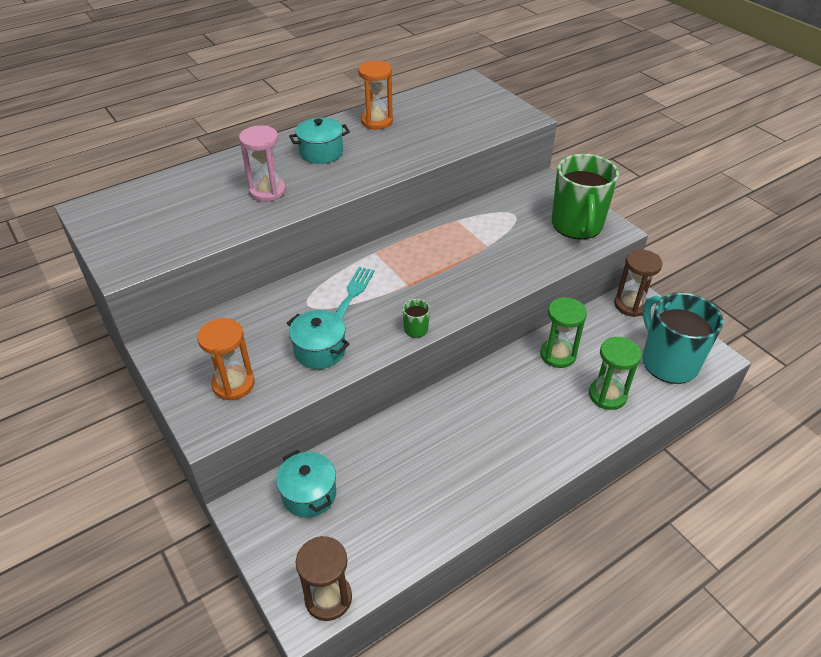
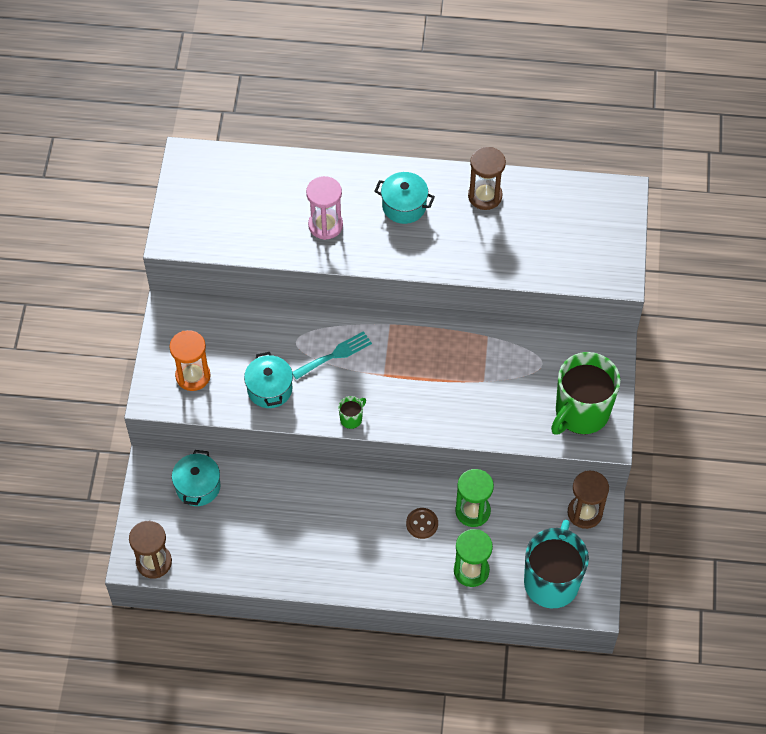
camera: 40 degrees right, 15 degrees up
orange hourglass [358,61,393,130] -> brown hourglass [468,147,506,210]
none -> brown button [406,508,438,539]

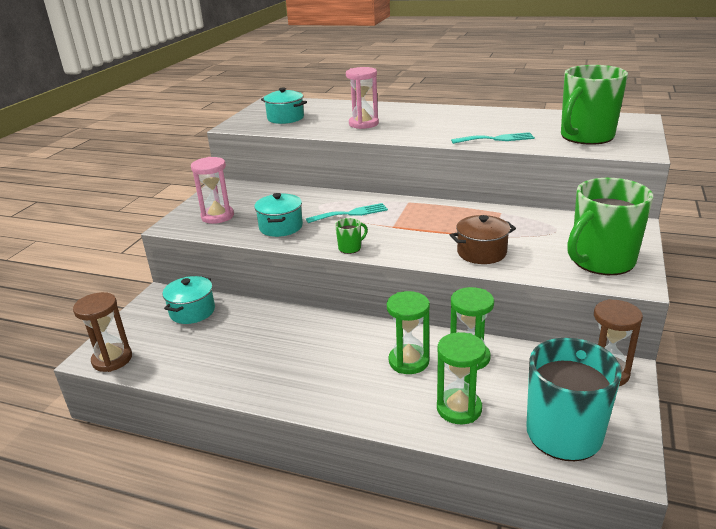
camera: 15 degrees right, 30 degrees down
orange hourglass [169,330,211,391] -> pink hourglass [191,157,234,224]
turquoise pot [374,172,435,224] -> turquoise pot moved to [261,88,307,124]
brown button [406,508,438,539] -> green hourglass [387,291,430,374]
brown hourglass [468,147,506,210] -> none
none -> brown pot [450,215,516,264]
none -> turquoise fork [451,132,535,144]
none -> green mug [561,65,628,145]

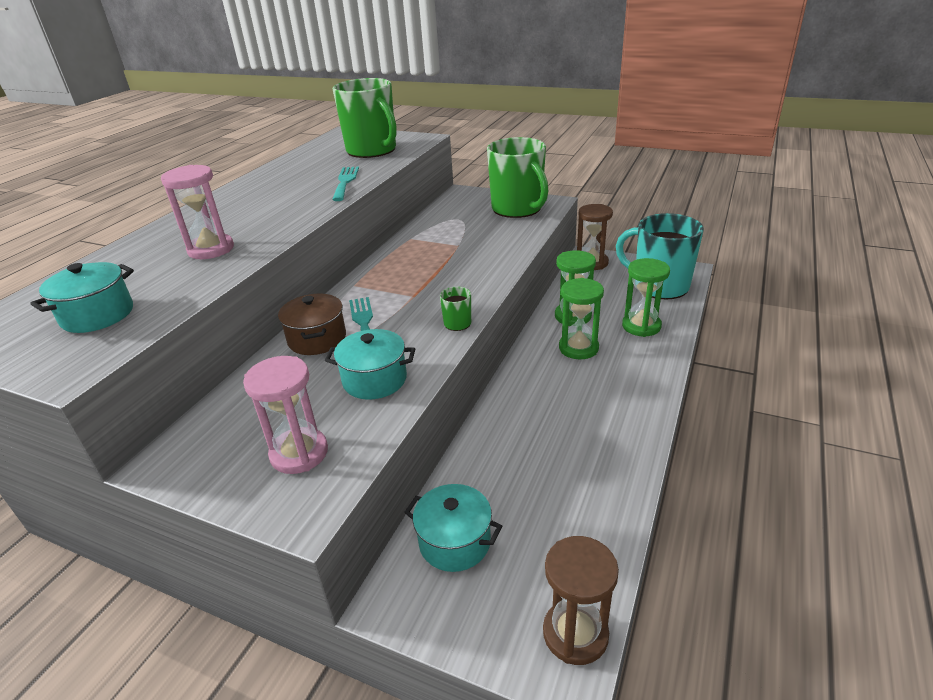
camera: 85 degrees left, 5 degrees up
brown pot [450,215,516,264] -> brown pot moved to [278,293,346,355]

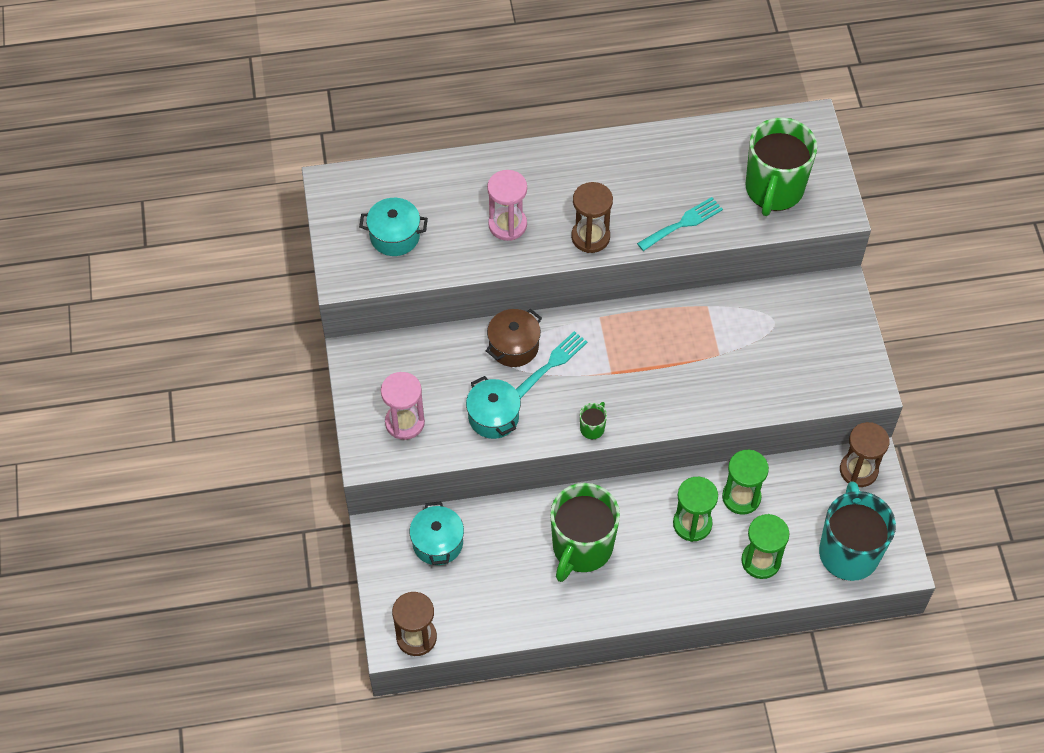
camera: 55 degrees right, 25 degrees up
green mug [487,137,549,218] -> green mug moved to [550,483,620,582]
none -> brown hourglass [571,182,613,253]

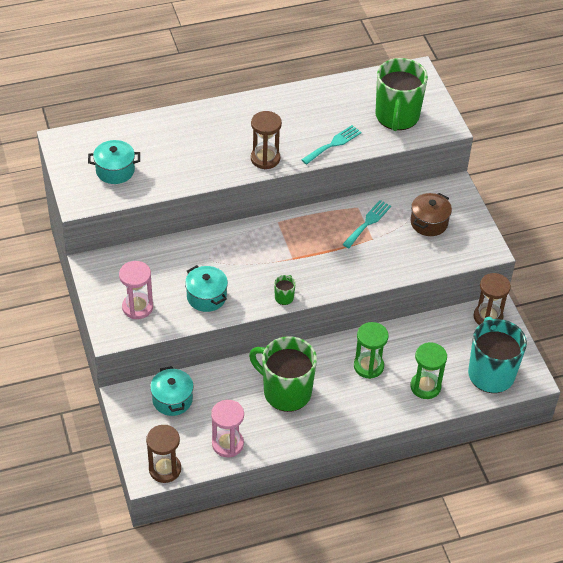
camera: 10 degrees left, 10 degrees down
brown pot [486,309,542,367] -> brown pot moved to [411,193,452,236]
pink hourglass [487,170,527,241] -> pink hourglass moved to [211,400,244,457]
turquoise fork [516,331,588,399] -> turquoise fork moved to [342,200,391,248]
green mug [550,483,620,582] -> green mug turned 105 degrees clockwise [249,336,317,412]
green hourglass [722,450,769,515] -> none

